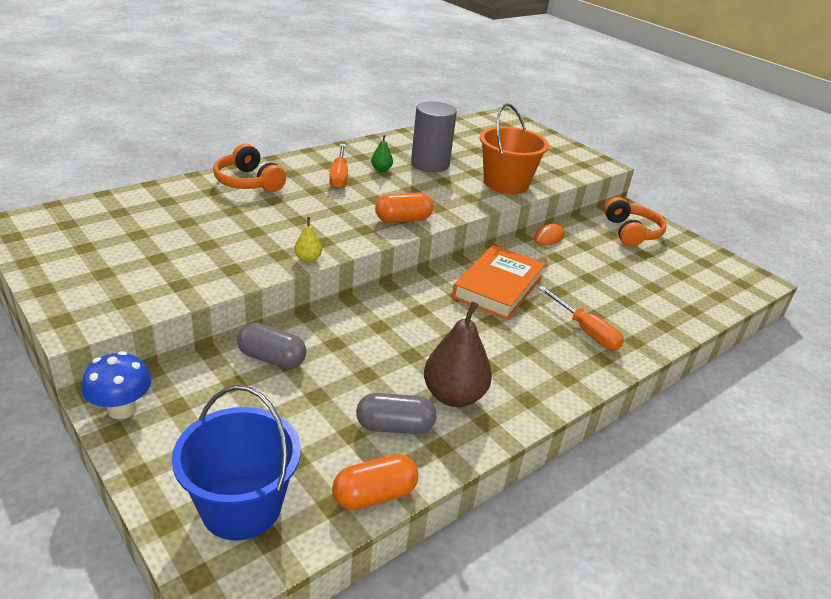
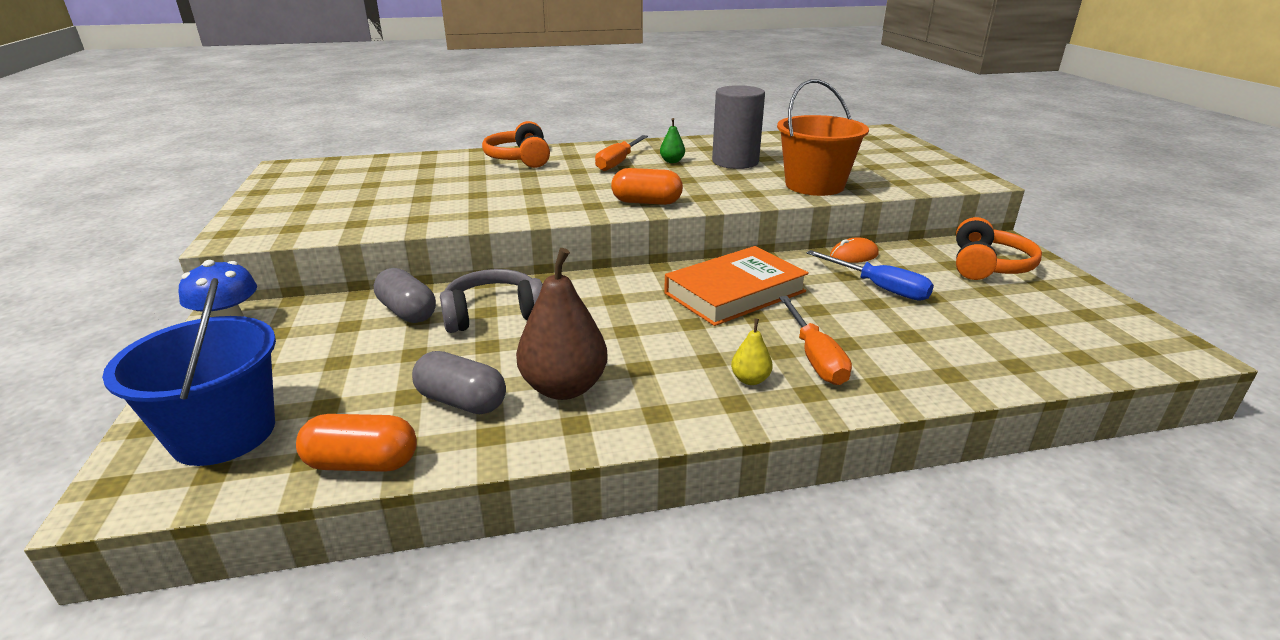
camera: 30 degrees right, 5 degrees down
yellow pear [294,217,322,263] -> yellow pear moved to [731,318,773,385]
none -> grey headphones [440,269,543,333]
none -> blue screwdriver [807,250,934,301]

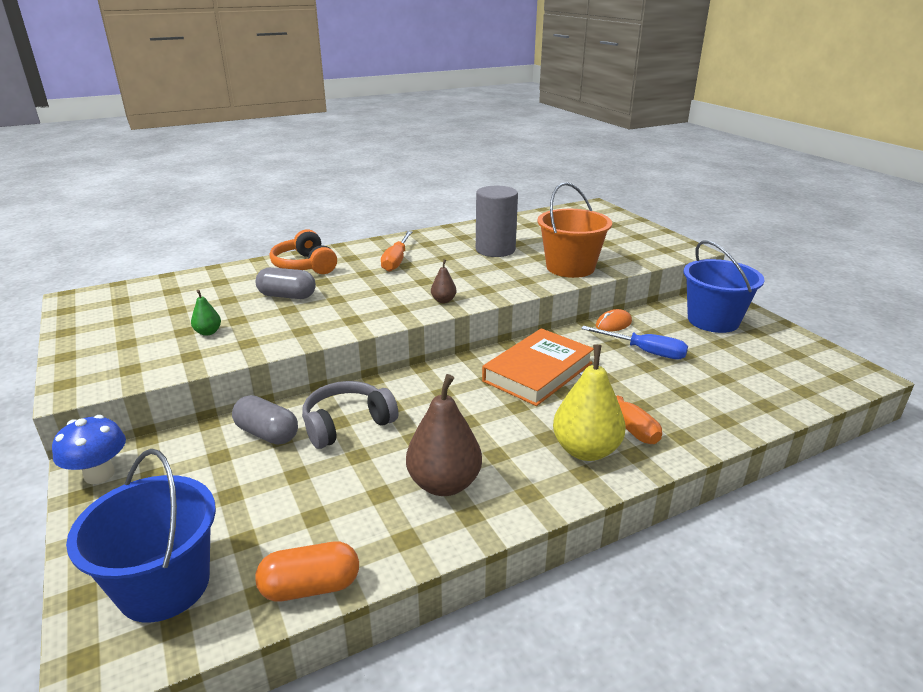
camera: 15 degrees left, 0 degrees up
grey capsule [412,351,506,414] -> grey capsule moved to [256,267,316,299]
orange capsule [611,168,683,205] -> brown pear [431,260,456,303]
green pear [660,118,685,163] -> green pear moved to [191,290,221,336]
yellow pear [731,318,773,385] -> yellow pear [553,345,626,461], size x2.15
orange headphones [956,217,1042,280] -> blue bucket [683,240,765,333]

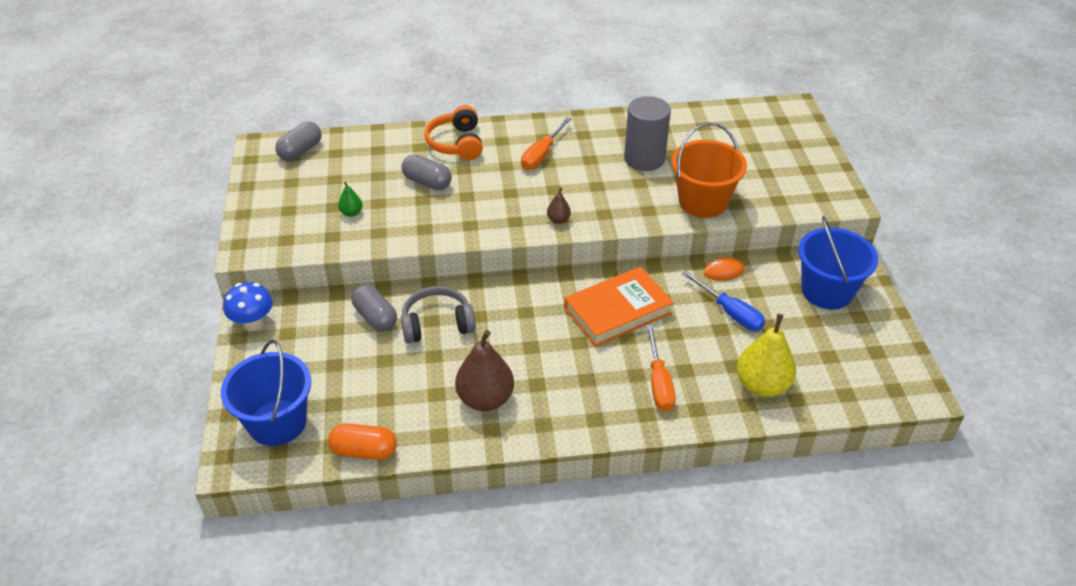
camera: 20 degrees right, 15 degrees up
yellow pear [553,345,626,461] -> yellow pear moved to [737,314,796,397]
none -> grey capsule [275,122,322,161]

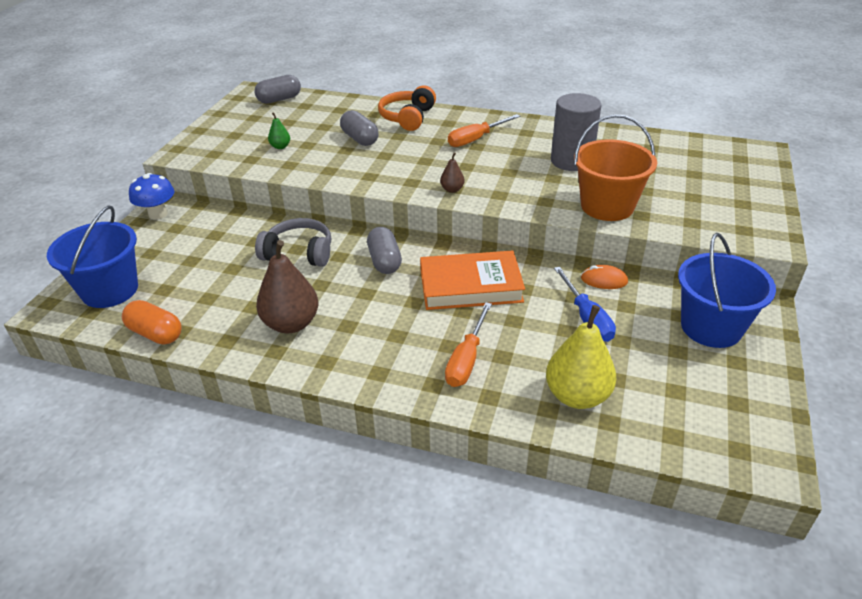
camera: 25 degrees right, 5 degrees down
grey capsule [352,285,397,332] -> grey capsule moved to [367,227,402,274]

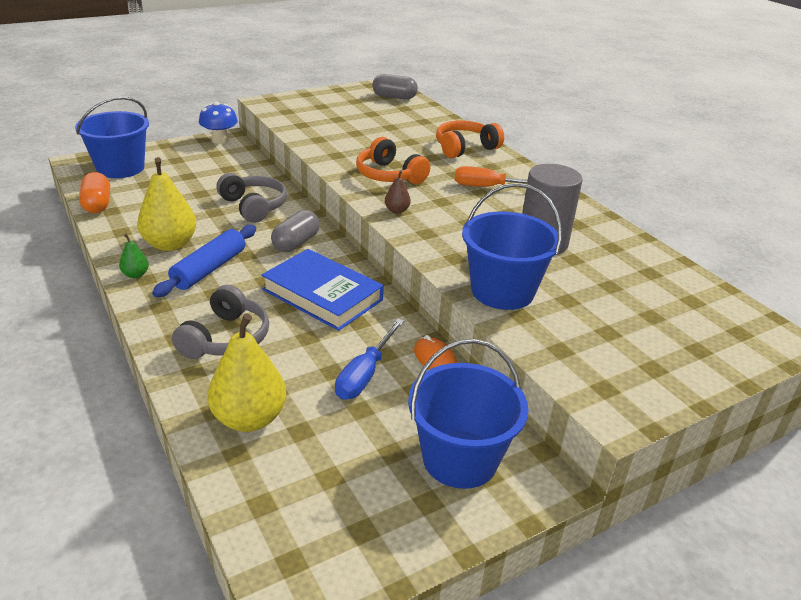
camera: 40 degrees right, 5 degrees down
brown pear [256,240,318,333] -> yellow pear [137,157,196,251]
green pear [268,112,290,149] -> green pear moved to [119,234,149,278]
grey capsule [340,110,379,146] -> none
orange book [420,251,525,310] -> blue book [261,249,384,331]
orange screwdriver [445,302,492,387] -> grey headphones [172,285,269,359]
orange bucket [574,114,657,221] -> blue bucket [462,183,562,310]
none -> blue rolling pin [152,225,256,297]
none -> orange headphones [356,137,430,184]

